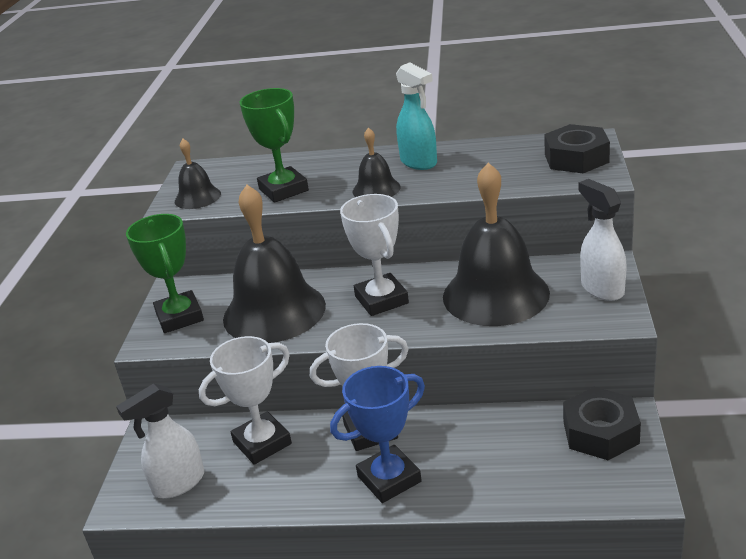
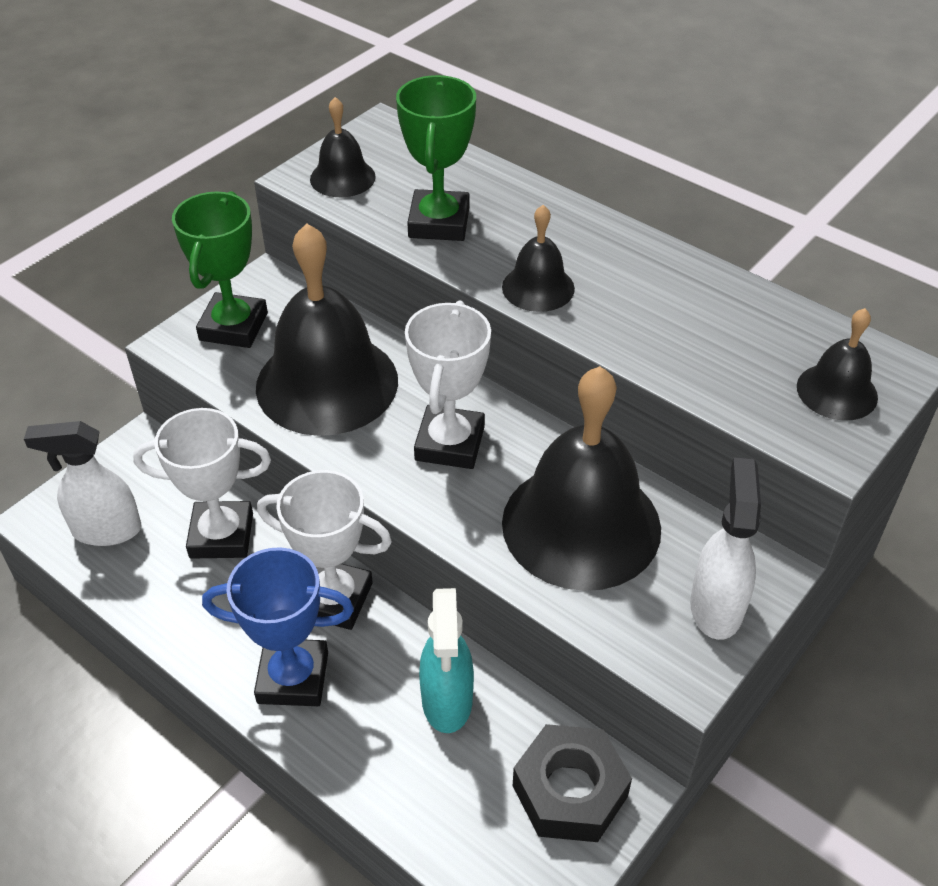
camera: 30 degrees right, 15 degrees up
turquoise spray bottle [396,63,437,170] -> turquoise spray bottle moved to [419,588,474,733]
black nut [544,124,610,173] -> black bell [797,308,878,421]

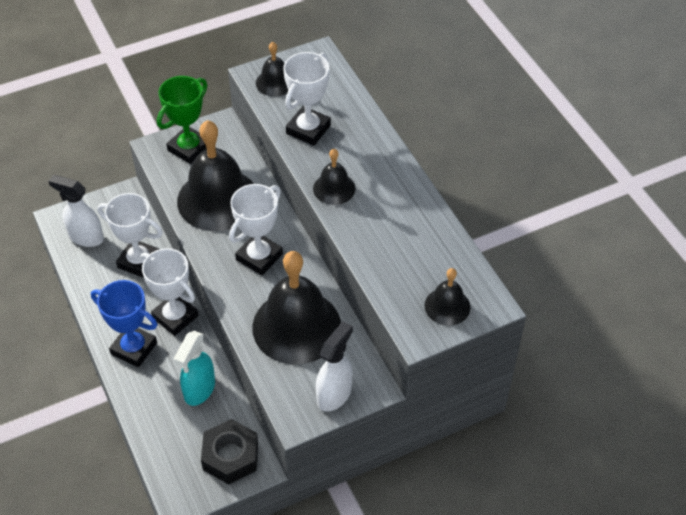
camera: 25 degrees right, 5 degrees up
green trophy [396,75,476,241] -> white trophy [283,52,331,146]

